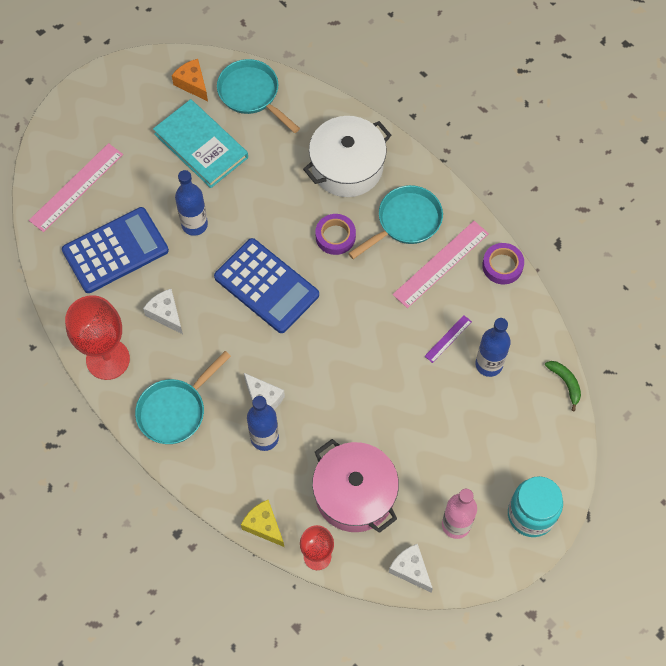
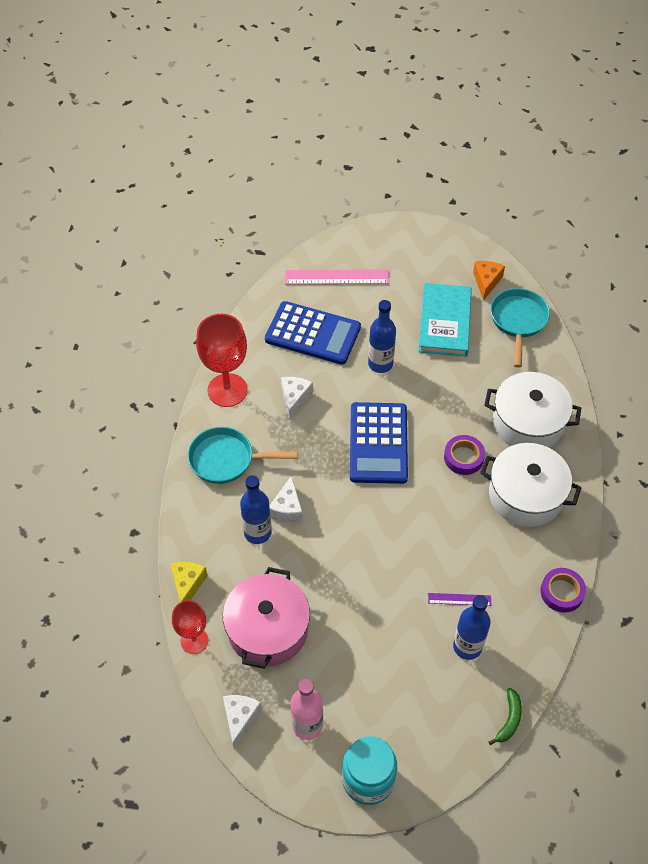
camera: 50 degrees right, 10 degrees down
turquoise pan [348,185,443,259] -> white pot [480,443,581,527]
pink ruler [393,221,489,308] -> none

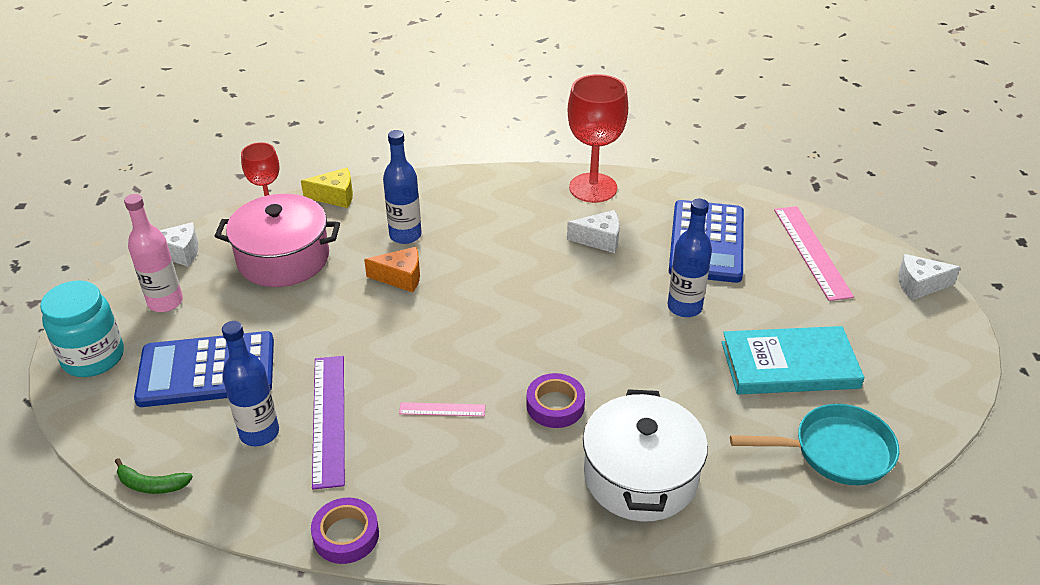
camera: 80 degrees right, 15 degrees down
turquoise pan [188,427,298,484] -> none
white cheese [269,476,303,523] -> white cheese moved to [898,254,961,300]
blue calculator [350,402,408,484] -> blue calculator moved to [134,331,274,407]
purple ruler [428,593,491,606] -> purple ruler [312,356,345,490], size x1.99
orange cheese [473,261,505,300] -> orange cheese moved to [364,247,420,293]
white pot [480,443,581,527] -> none
none -> pink ruler [399,402,485,416]

